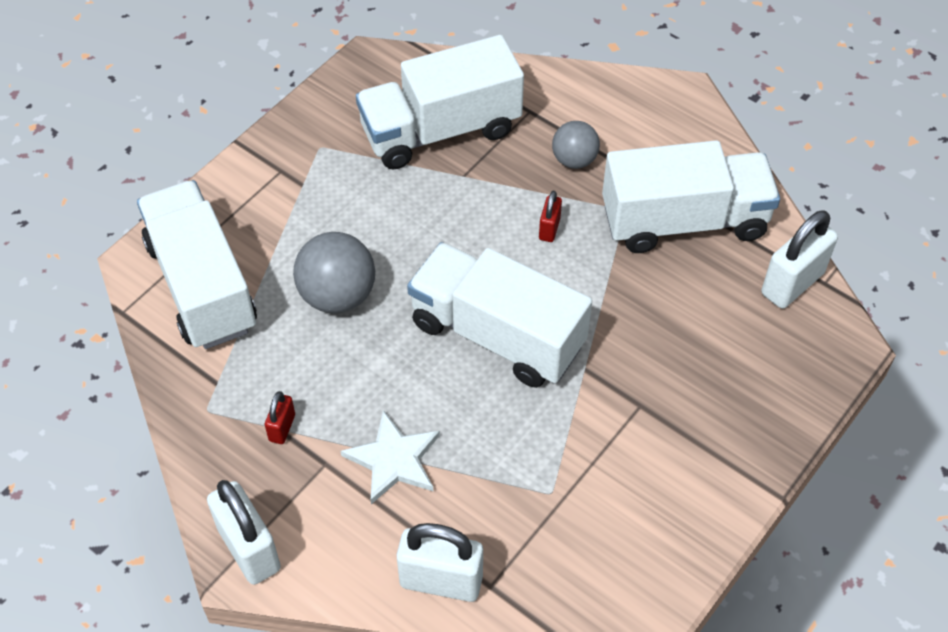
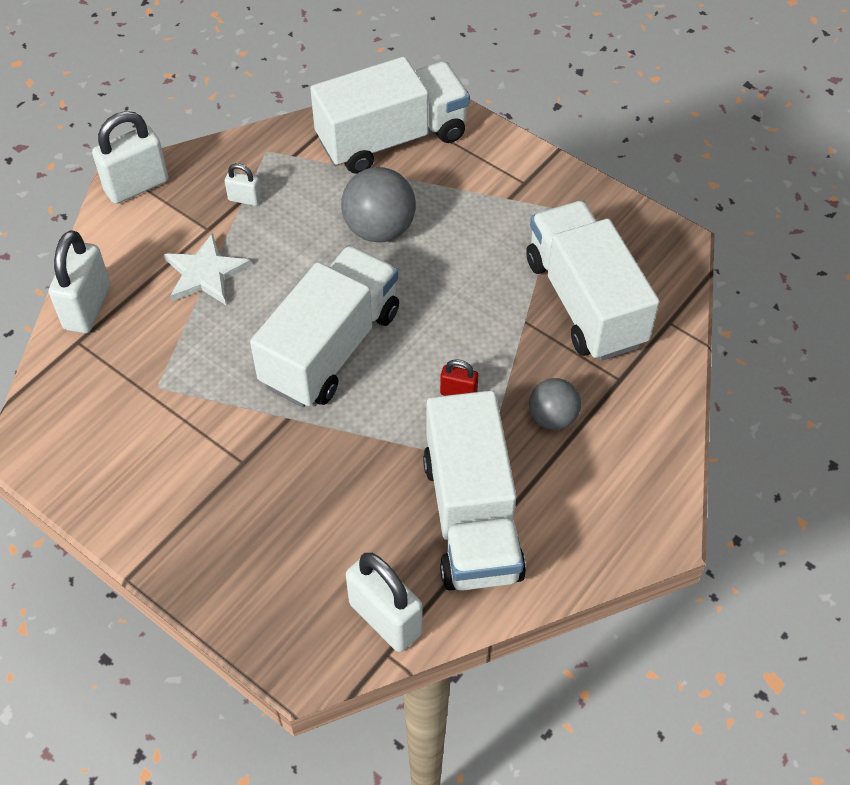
camera: 90 degrees right, 0 degrees up
red padlock [265,391,295,444] -> white padlock [225,163,261,206]

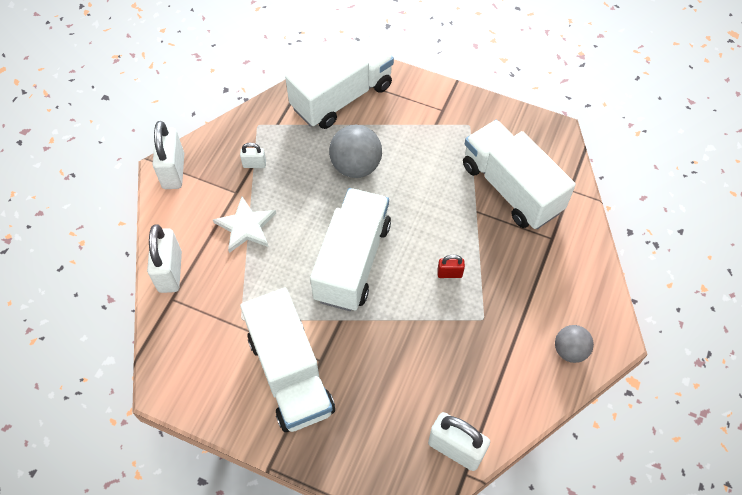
camera: 15 degrees left, 5 degrees up
white padlock [92,111,169,204] -> white padlock turned 45 degrees counterclockwise [152,121,184,189]
white truck [423,391,526,591] -> white truck moved to [240,288,335,432]
grey ball [529,378,581,430] -> grey ball moved to [555,325,594,363]

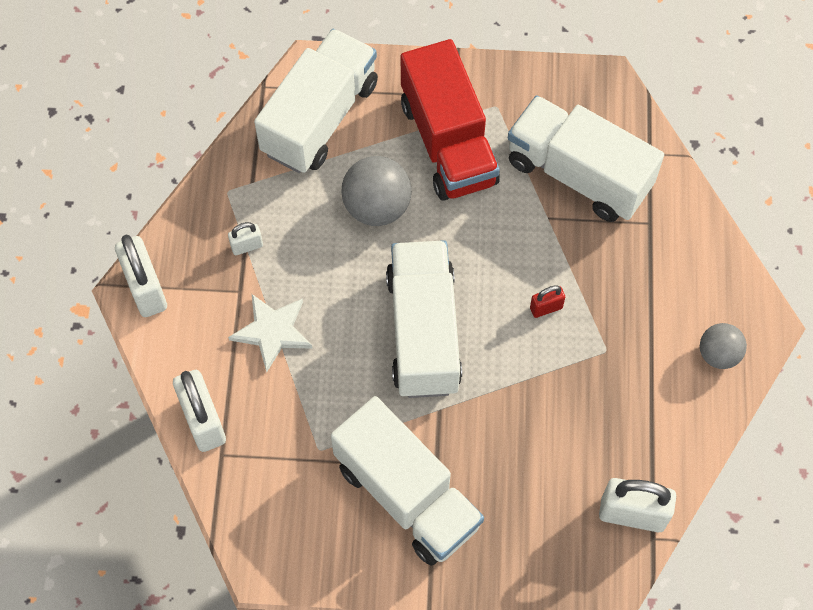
camera: 20 degrees left, 5 degrees up
none -> red truck [401,39,500,201]

